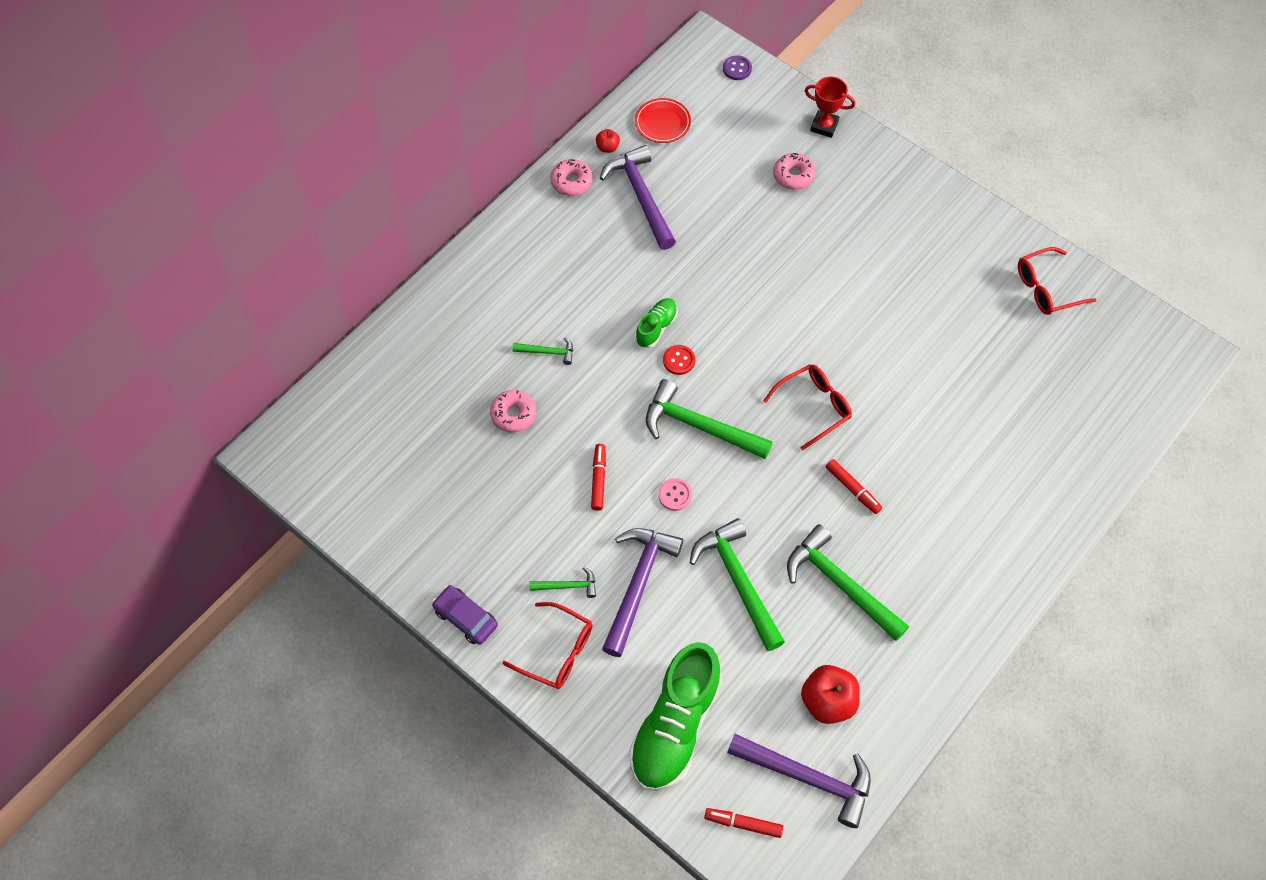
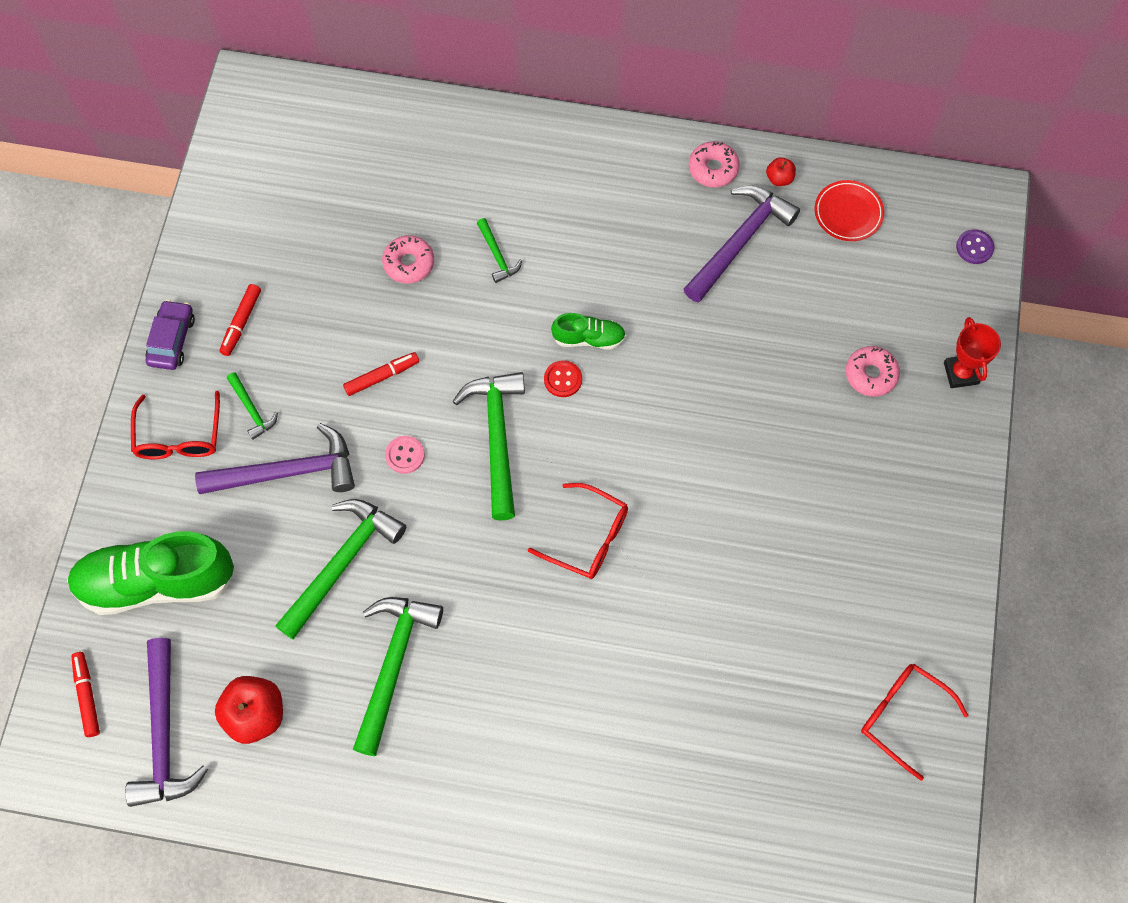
camera: 60 degrees right, 5 degrees up
red marker [826,459,882,514] -> red marker moved to [220,284,261,356]

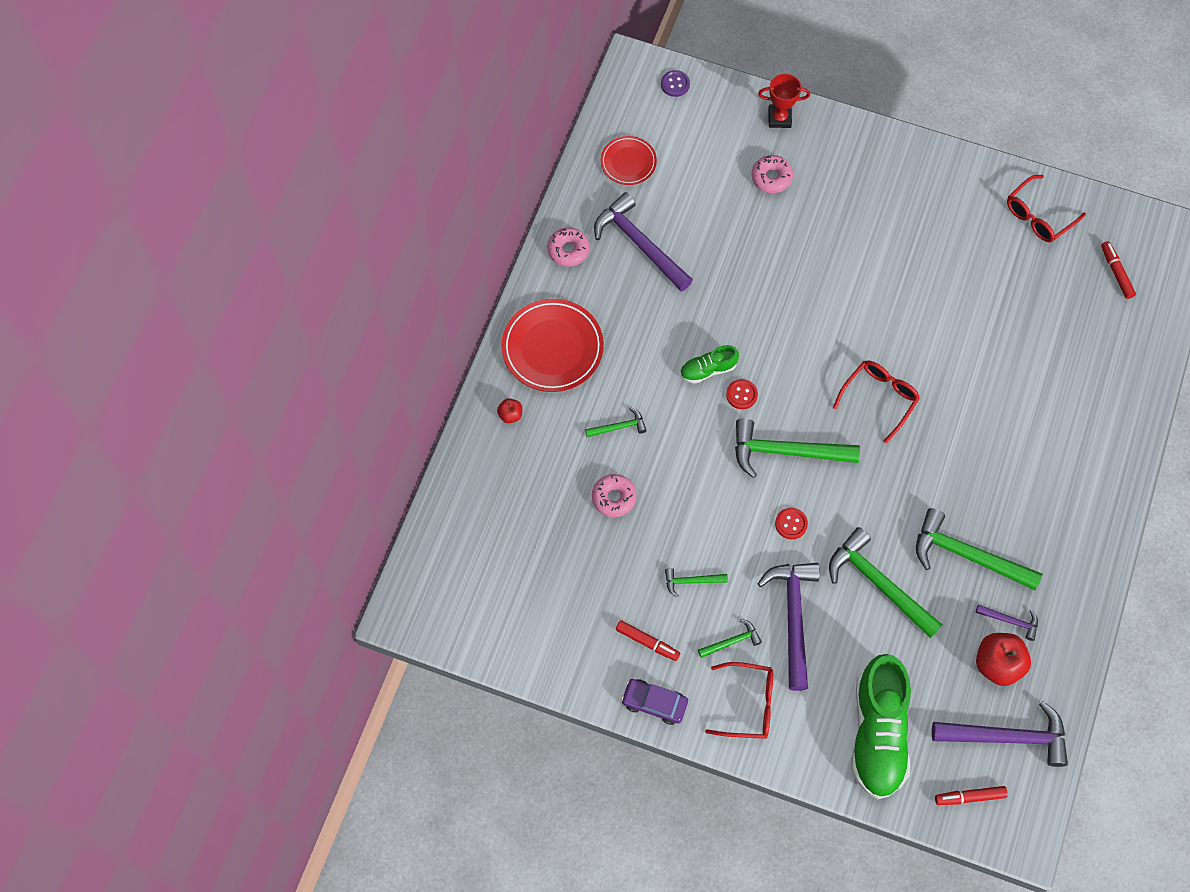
camera: 80 degrees left, 0 degrees up
red marker [343,352,419,396] -> red marker moved to [1101,241,1136,299]
pink button [385,436,425,474] -> red button [775,508,808,539]
green shoe [551,313,626,350] -> green shoe turned 120 degrees counterclockwise [680,345,739,384]
red apple [766,157,796,186] -> red apple moved to [497,398,522,423]
none -> red plate [501,299,604,392]
none -> green hammer [665,568,728,597]
none -> purple hammer [975,604,1038,641]

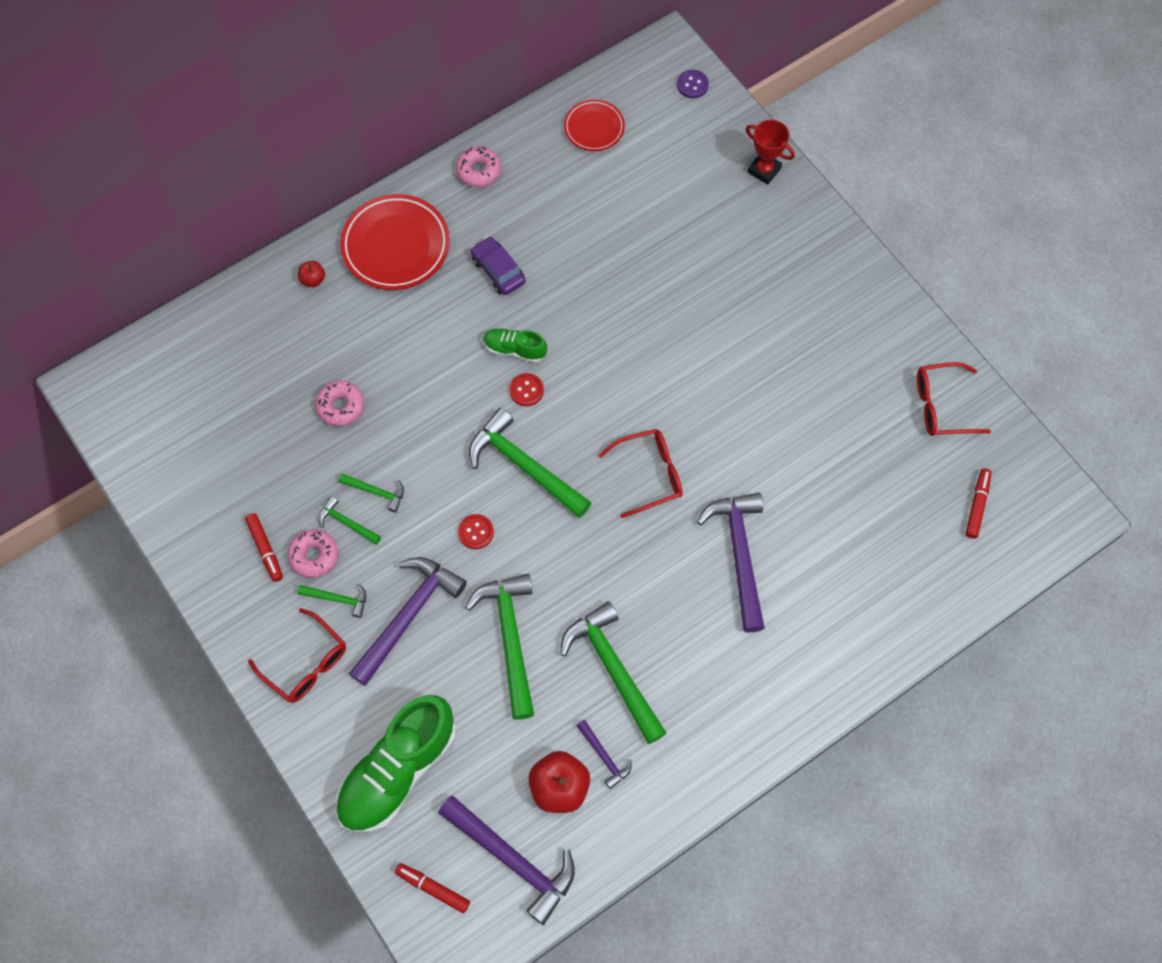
camera: 35 degrees right, 0 degrees up
green hammer [585,407,647,438] -> green hammer moved to [339,474,404,513]
purple hammer [594,192,693,291] -> purple hammer moved to [697,493,765,633]
purple car [621,679,688,725] -> purple car moved to [471,236,526,295]
pink donut [751,155,793,193] -> pink donut moved to [287,529,338,578]

